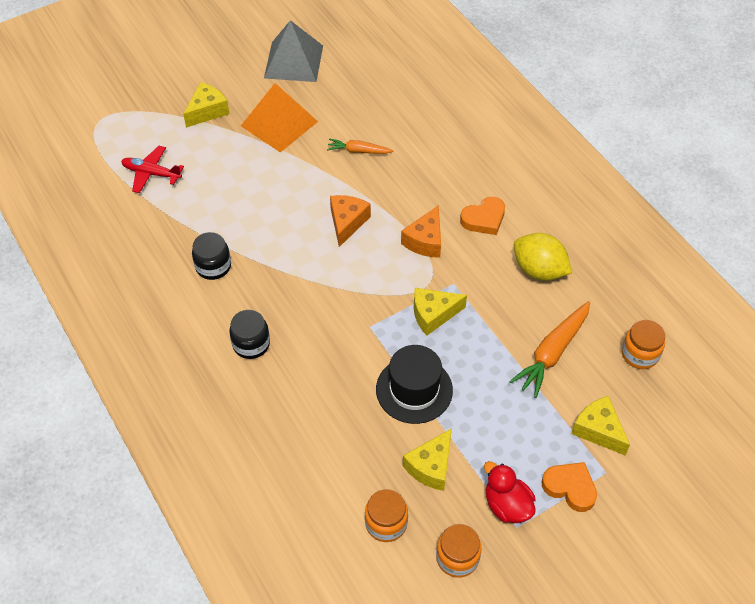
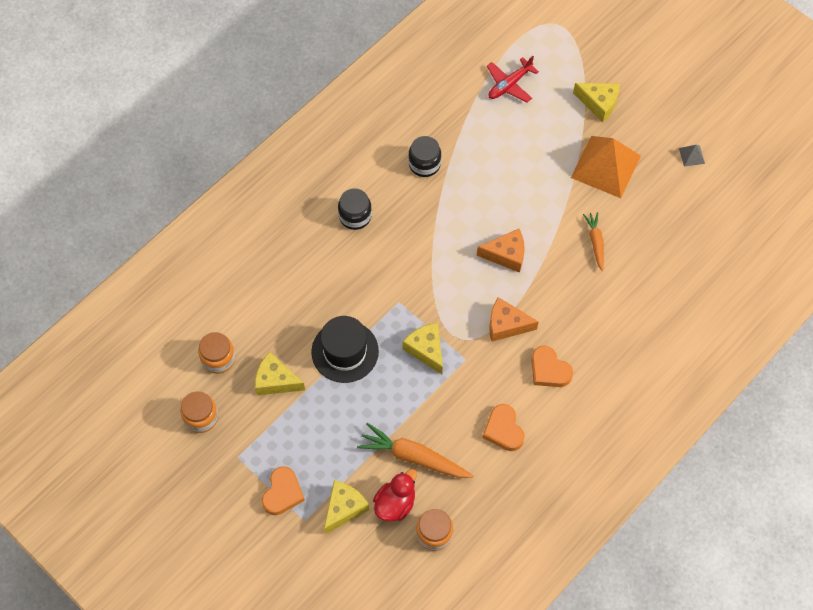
camera: 75 degrees right, 10 degrees up
red plane [121,146,184,193] -> red plane turned 135 degrees counterclockwise [487,56,539,103]
grey pyramid [264,20,323,82] -> grey pyramid [679,145,705,167], size x0.40
red duck [484,461,536,523] -> red duck moved to [373,469,417,522]
yellow lemon [514,233,572,281] -> orange heart [482,404,525,451]

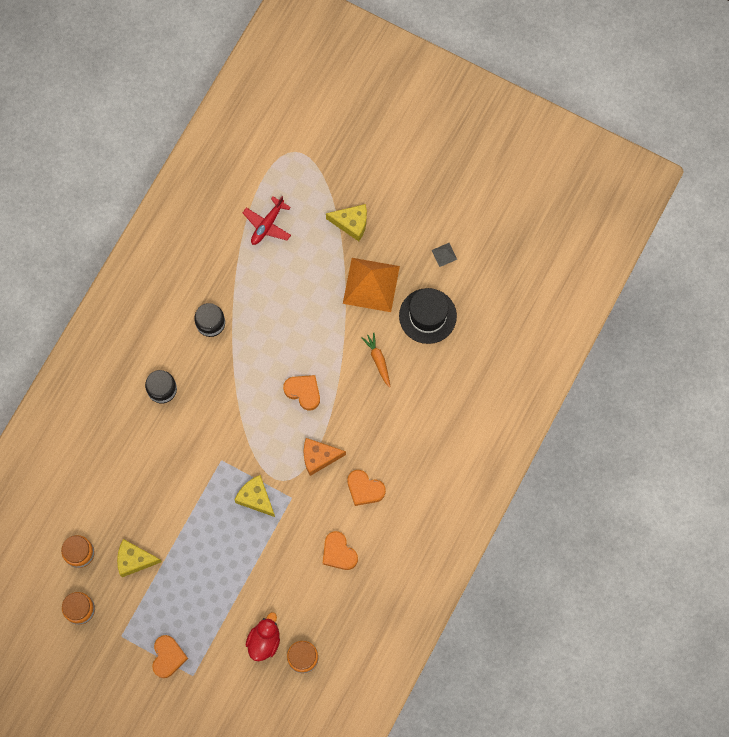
camera: 15 degrees left, 10 degrees up
black hat [311,316,379,383] -> black hat moved to [399,288,457,344]
yellow cheese [324,480,369,534] -> none
orange carrot [357,423,473,478] -> none
orange cheese [477,229,525,273] -> orange heart [283,375,320,411]

